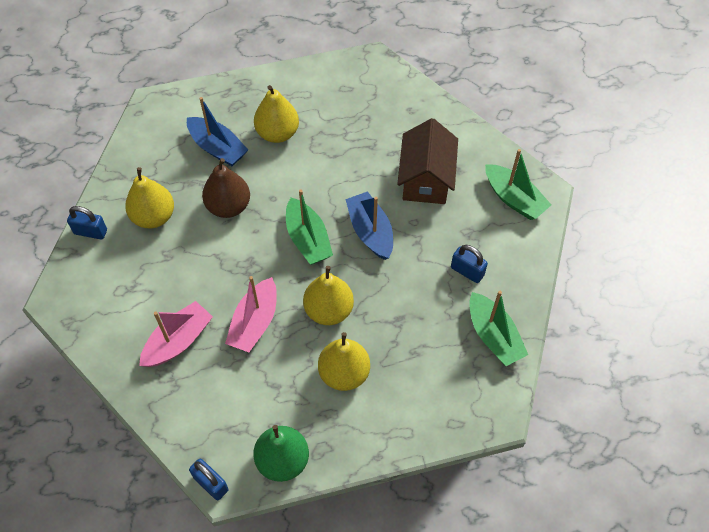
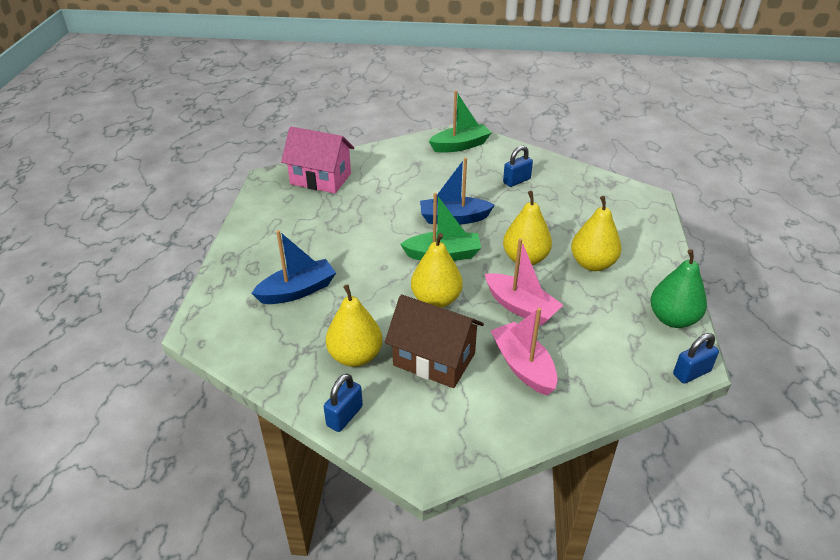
camera: 70 degrees left, 20 degrees down
brown pear [202,158,250,218] -> none
yellow pear [254,85,299,143] -> yellow pear moved to [411,233,463,308]
brown house [397,118,458,204] -> brown house moved to [385,294,484,388]
green boat [469,291,528,366] -> none
none -> pink house [281,127,354,193]

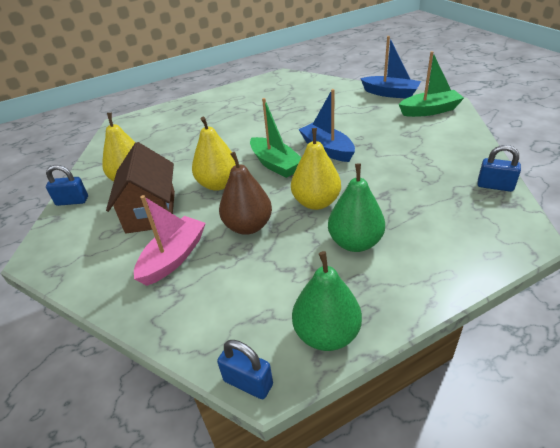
camera: 60 degrees right, 0 degrees up
blue boat [251,230,336,304] -> blue boat moved to [360,36,421,98]
pink house [281,127,354,193] -> none
green boat [429,90,491,153] -> green boat turned 45 degrees counterclockwise [399,51,464,117]
pink boat [485,238,563,325] -> brown pear [219,152,272,235]
blue padlock [503,146,533,187] -> blue padlock moved to [477,145,521,192]
yellow pear [571,196,621,271] -> green pear [328,163,385,252]

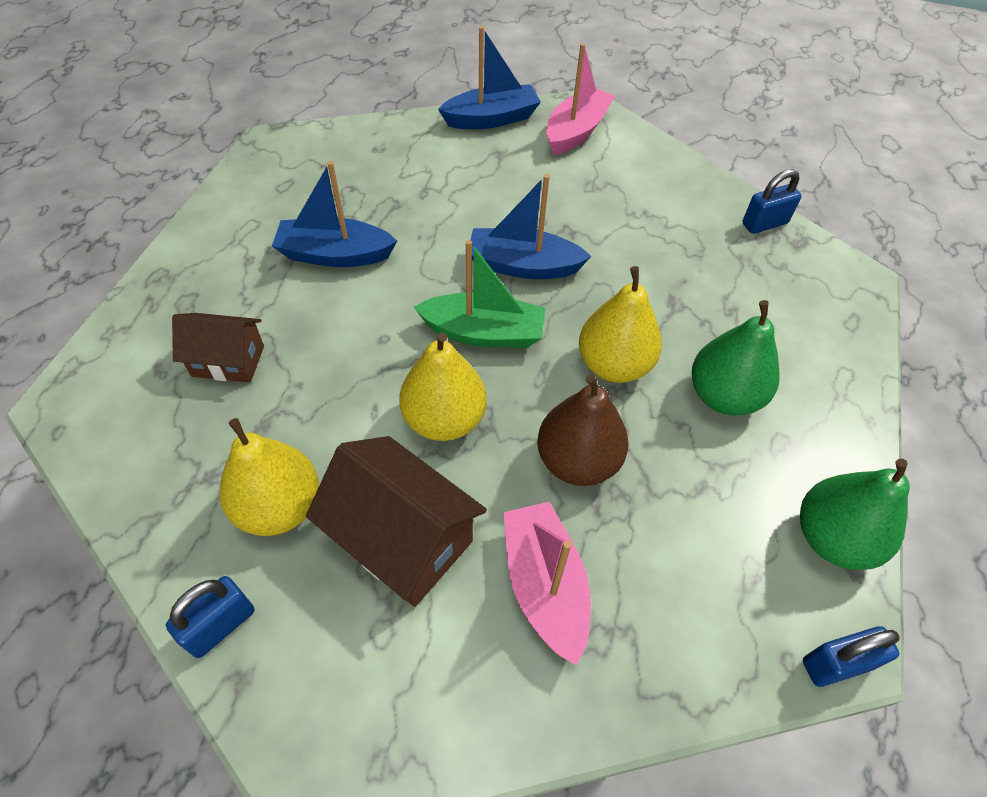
camera: 50 degrees left, 15 degrees up
green boat [399,51,464,117] -> pink boat [546,43,615,155]
none -> brown house [172,313,264,383]
none -> blue boat [272,161,397,267]

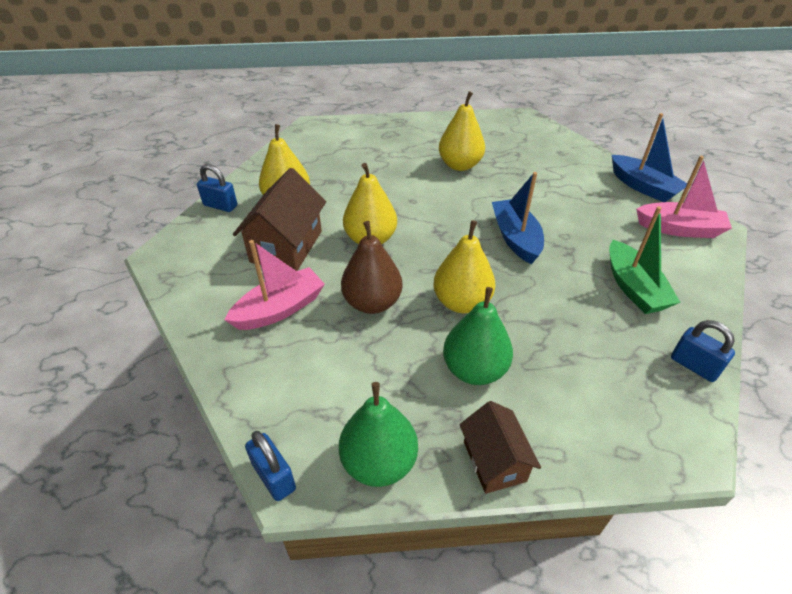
camera: 70 degrees right, 10 degrees down
brown house [172,313,264,383] -> brown house moved to [459,401,541,494]
blue boat [272,161,397,267] -> yellow pear [439,91,485,171]
green boat [414,240,546,348] -> green boat moved to [609,206,681,314]

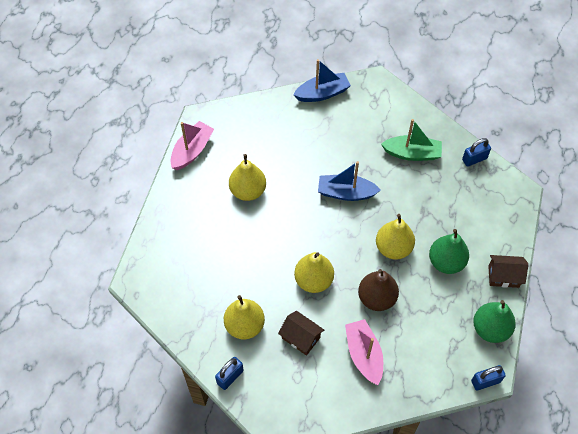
camera: 70 degrees left, 15 degrees up
brown house [233,168,326,271] -> brown house [278,311,324,356], size x0.63
pink boat [636,156,732,238] -> pink boat moved to [170,121,214,170]

